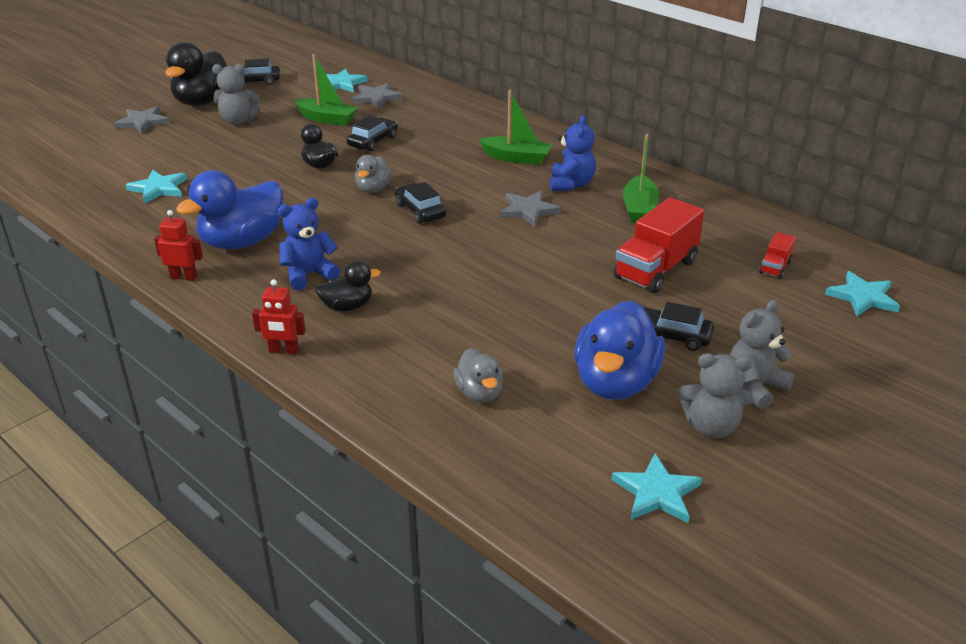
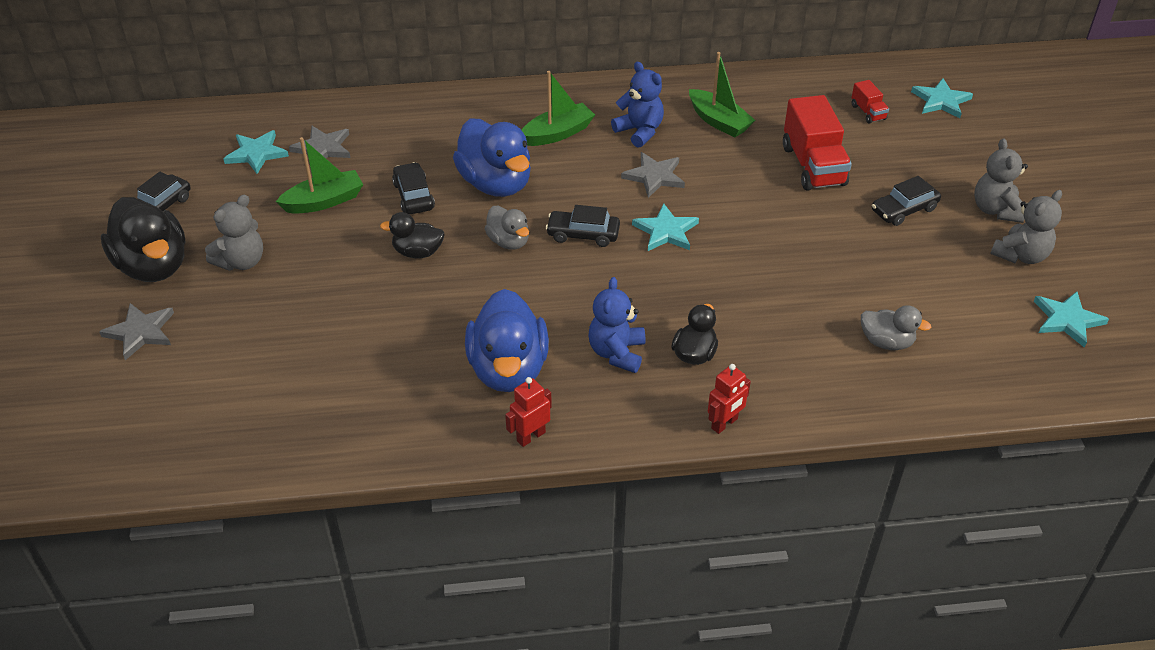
camera: 50 degrees left, 10 degrees up
turquoise star [126,170,187,204] -> turquoise star moved to [632,203,699,251]
blue duck [574,300,665,400] -> blue duck moved to [453,118,531,197]

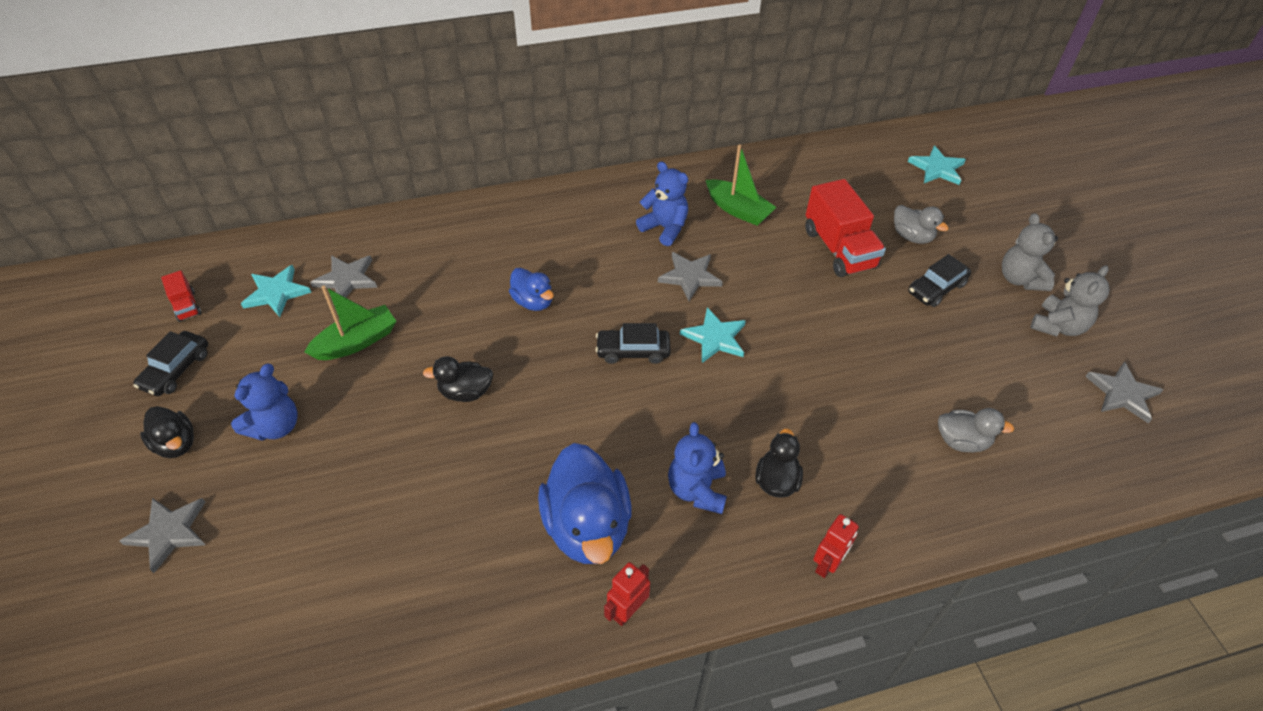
camera: 10 degrees left, 5 degrees up
black duck [101,197,185,282] -> black duck [140,406,194,458], size x0.54
grey teddy bear [205,194,263,271] -> blue teddy bear [231,363,298,441]
black car [392,162,435,214] -> none
blue duck [453,118,531,197] -> blue duck [509,268,554,311], size x0.54
grey duck [484,206,529,250] -> grey duck moved to [894,205,948,244]
green boat [522,71,595,146] -> none
red truck [851,80,889,124] -> red truck moved to [161,270,201,322]
turquoise star [1034,291,1109,348] -> grey star [1085,362,1164,423]

